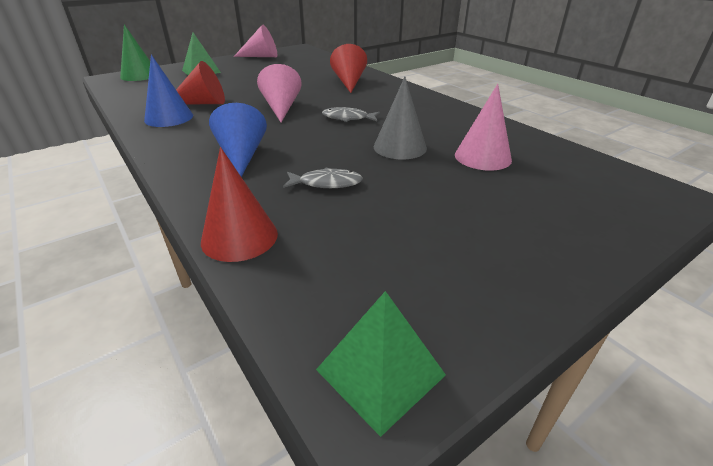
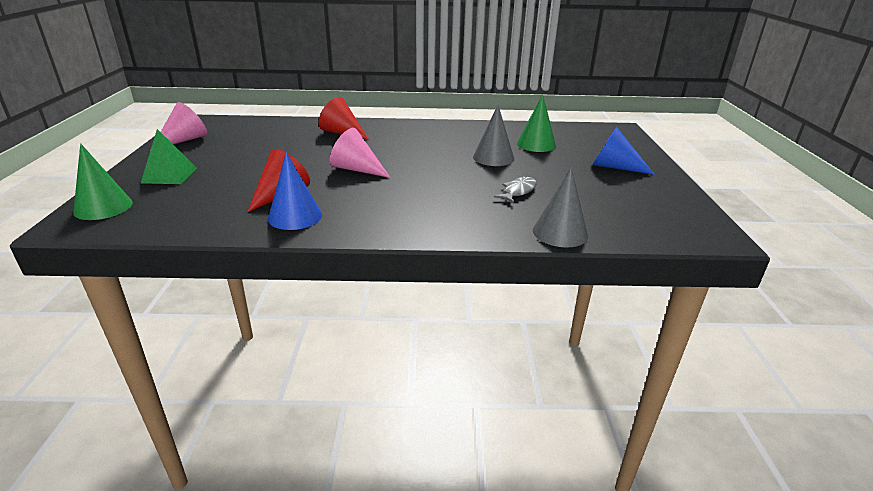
camera: 55 degrees left, 5 degrees down
red cone [201,147,278,262] -> grey cone [533,167,588,247]
blue cone [209,103,267,177] -> blue cone moved to [592,127,655,175]
green pyramid [316,291,446,437] -> none
grey fish [322,107,380,122] -> none
pink cone [455,84,512,171] -> green cone [517,94,556,152]

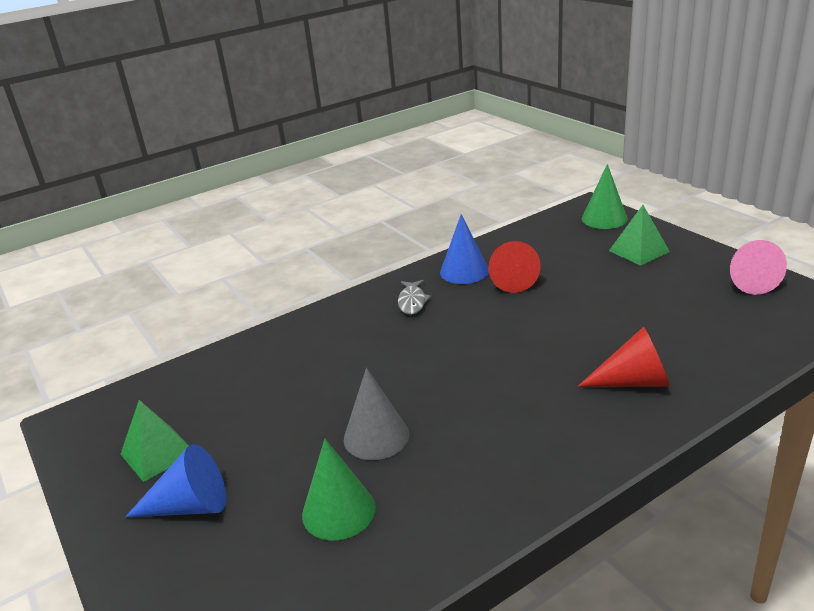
camera: 150 degrees right, 0 degrees up
pink cone [329,128,391,178] -> none
grey fish [494,176,536,203] -> grey fish moved to [398,280,432,315]
grey cone [533,167,588,247] -> none
none -> green pyramid [121,400,189,482]

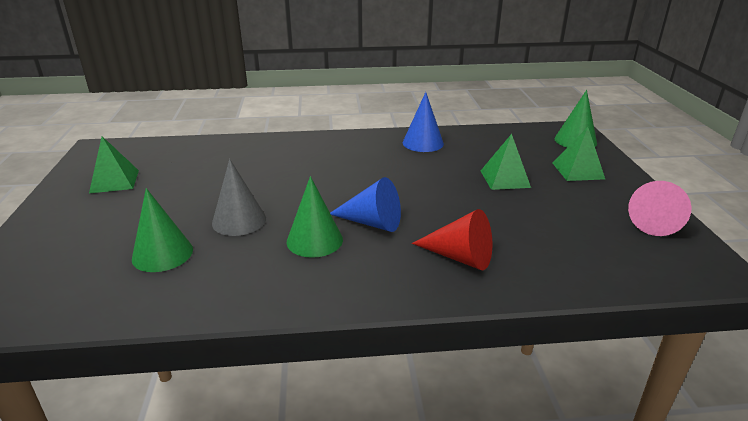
camera: 25 degrees right, 0 degrees up
blue cone [125,444,226,518] -> blue cone moved to [330,177,401,232]
grey fish [398,280,432,315] -> none
red cone [488,241,541,293] -> none
none -> green cone [287,176,343,258]
none -> green pyramid [481,134,531,190]

